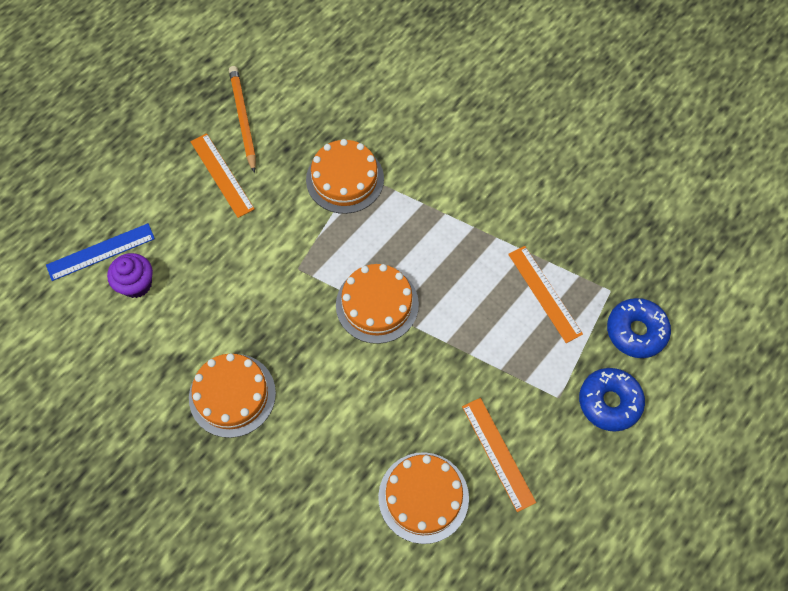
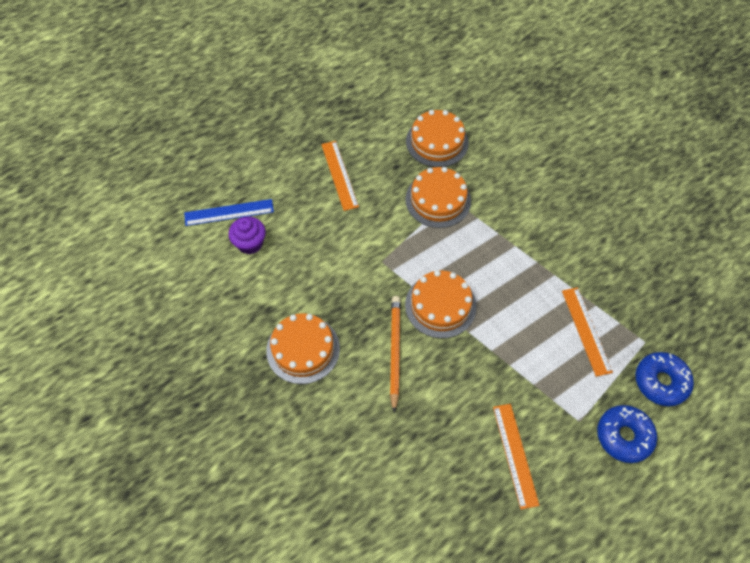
camera: 15 degrees right, 5 degrees down
orange pencil [229,66,256,173] -> orange pencil moved to [390,296,401,413]
orange cake [378,452,469,544] -> orange cake moved to [406,110,469,167]

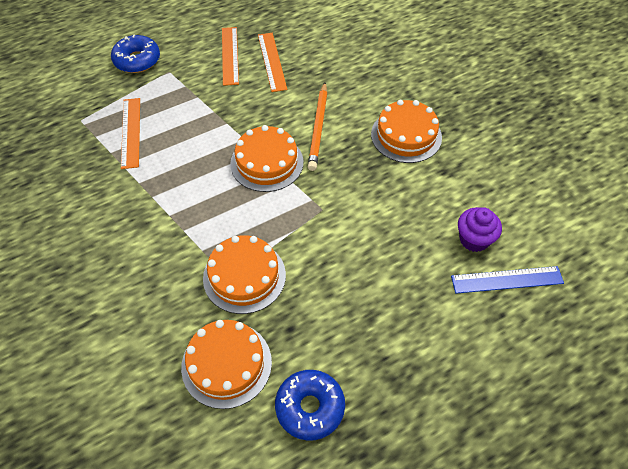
camera: 175 degrees left, 5 degrees down
orange ruler [321,141,359,211] -> orange ruler moved to [258,33,287,92]
blue donut [635,352,694,406] -> blue donut moved to [275,370,345,440]

